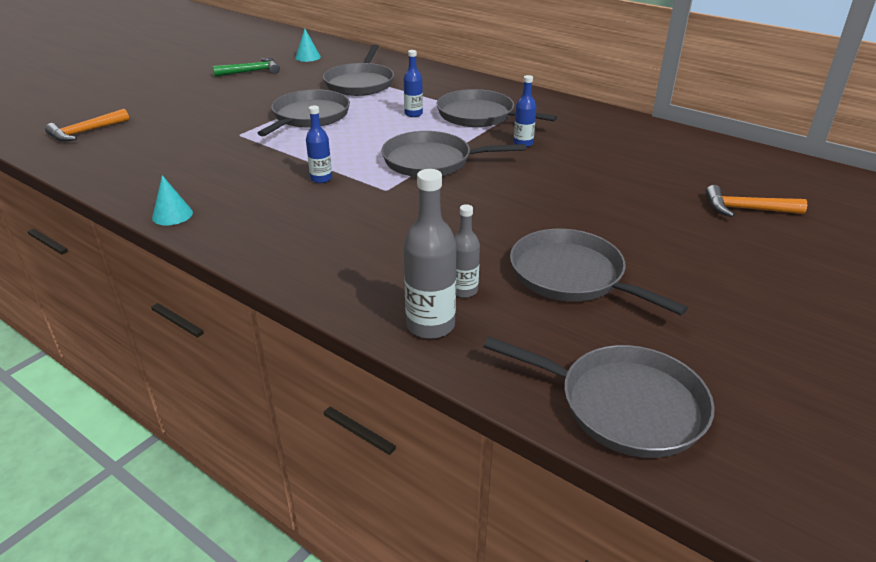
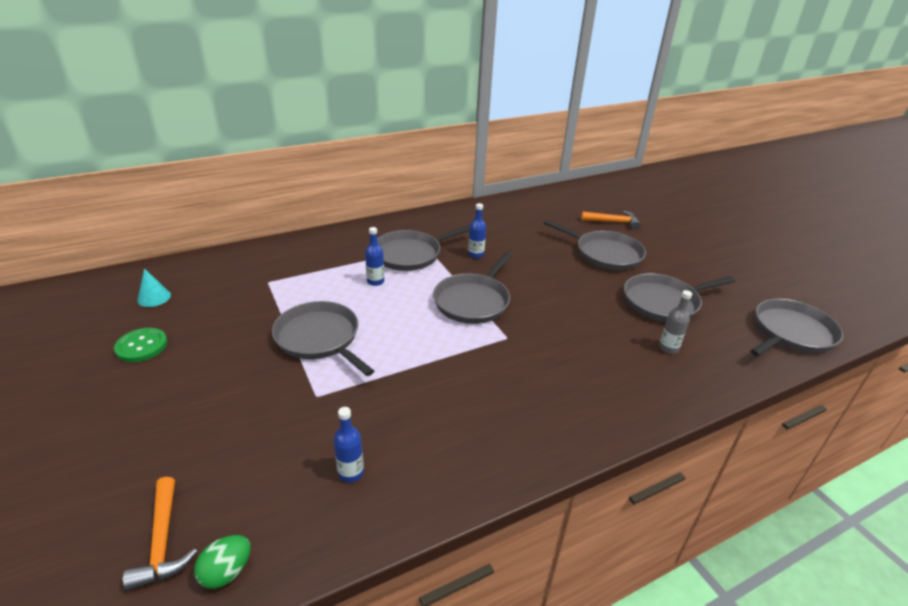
camera: 65 degrees left, 0 degrees up
turquoise cone [152,175,193,225] -> none
green hammer [213,58,280,77] -> green button [114,328,167,362]
blue bottle [306,106,332,183] -> blue bottle moved to [334,407,364,482]
grey pan [323,44,394,96] -> grey pan moved to [544,220,646,270]
grey bottle [404,169,457,339] -> none
orange hammer [705,185,807,217] -> orange hammer turned 120 degrees counterclockwise [581,211,640,230]
none -> green egg [194,535,251,589]

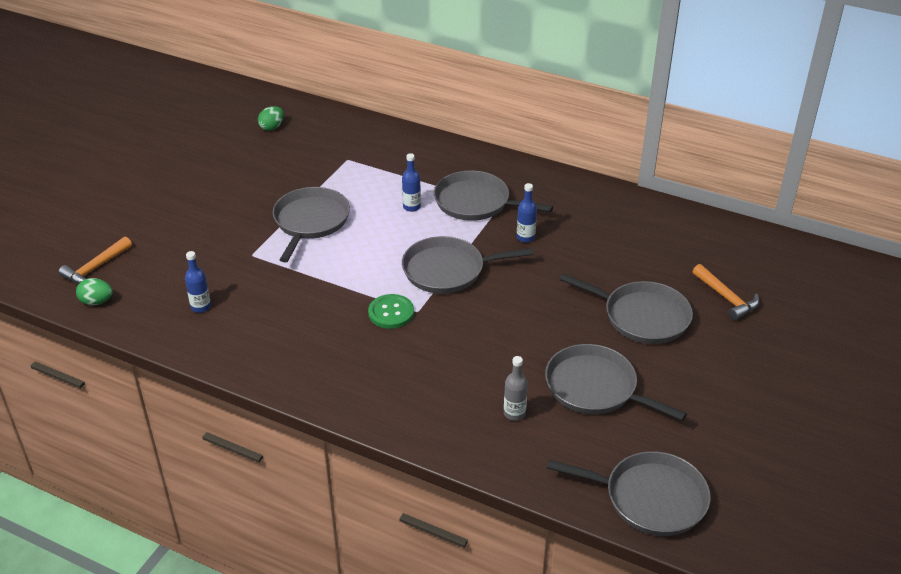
camera: 55 degrees right, 5 degrees up
green button [114,328,167,362] -> green button moved to [368,294,414,329]
turquoise cone [137,268,171,307] -> green egg [258,106,284,131]
grey pan [544,220,646,270] -> grey pan turned 60 degrees counterclockwise [560,273,693,344]

